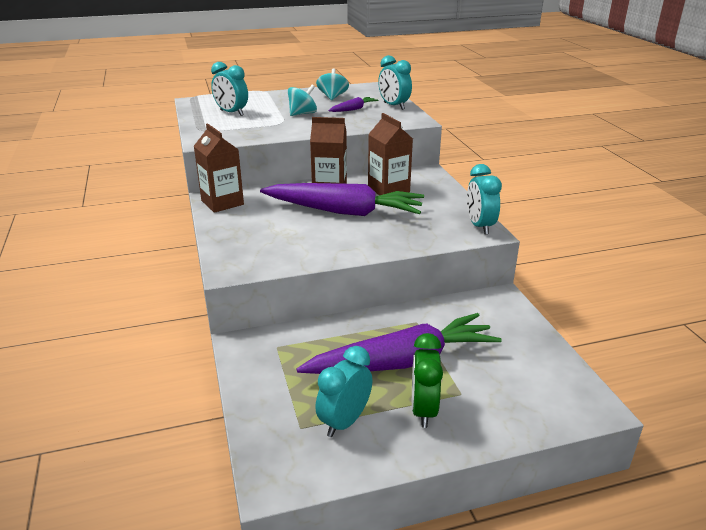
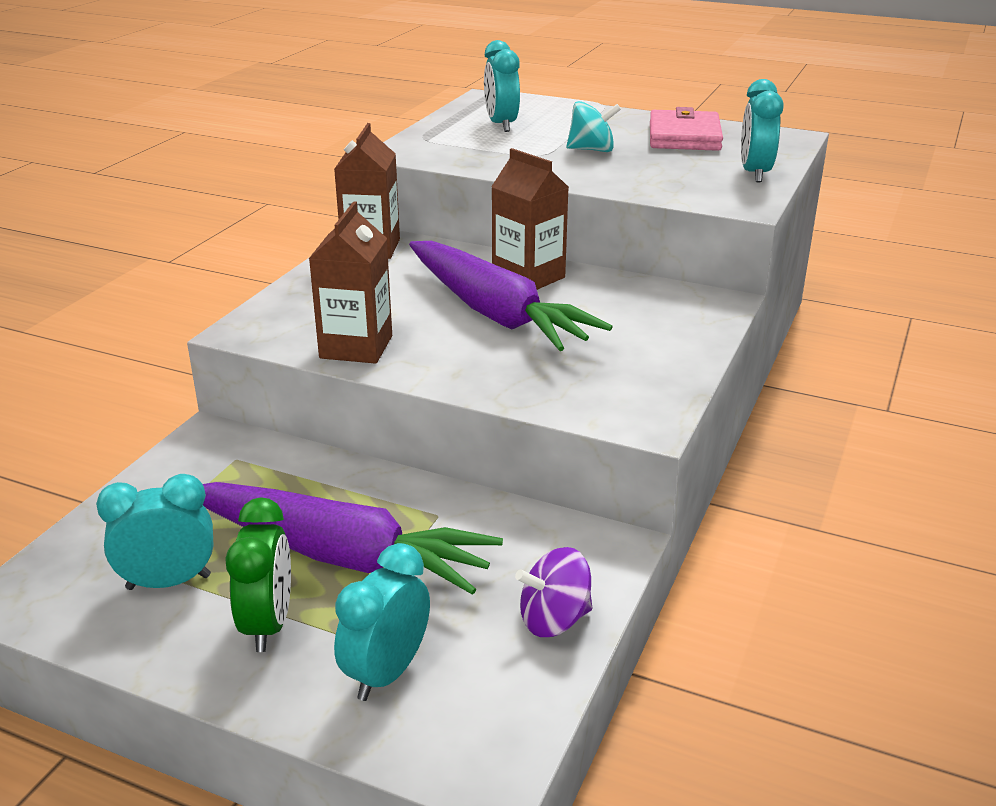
camera: 40 degrees right, 0 degrees up
turquoise spinning top [316,68,349,100] -> pink wallet [650,107,723,151]
purple carrot [329,97,379,112] -> none
brown carton [368,113,413,195] -> brown carton moved to [309,201,392,364]
green clock [412,333,443,428] -> green clock turned 135 degrees clockwise [225,497,291,652]
turquoise clock [467,164,502,234] -> turquoise clock moved to [334,543,430,701]
none -> purple spinning top [515,547,592,637]

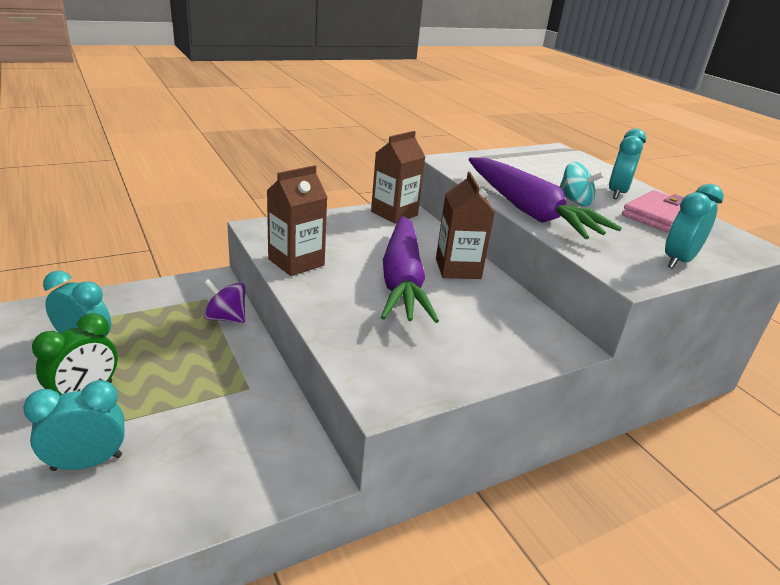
camera: 35 degrees right, 0 degrees up
purple carrot [203,482,503,595] -> purple carrot moved to [469,158,622,239]
turquoise clock [484,40,520,132] -> turquoise clock moved to [609,128,646,199]
purple spinning top [515,547,592,637] -> purple spinning top moved to [204,279,245,323]

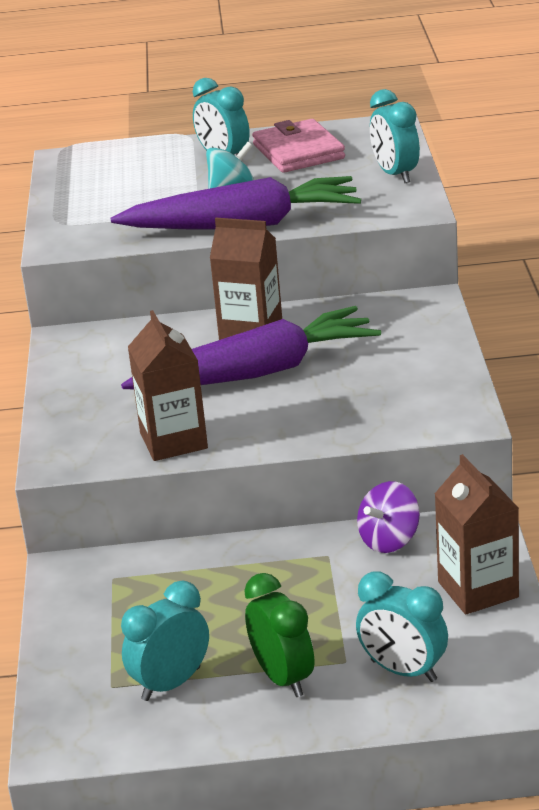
camera: 60 degrees left, 0 degrees up
turquoise clock [23,380,125,471] -> turquoise clock turned 60 degrees counterclockwise [356,571,448,682]
purple spinning top [204,279,245,323] -> purple spinning top moved to [357,481,420,553]
brown carton [371,131,425,224] -> brown carton moved to [435,454,519,615]
purple carrot [381,216,439,323] -> purple carrot turned 45 degrees counterclockwise [121,306,381,389]

